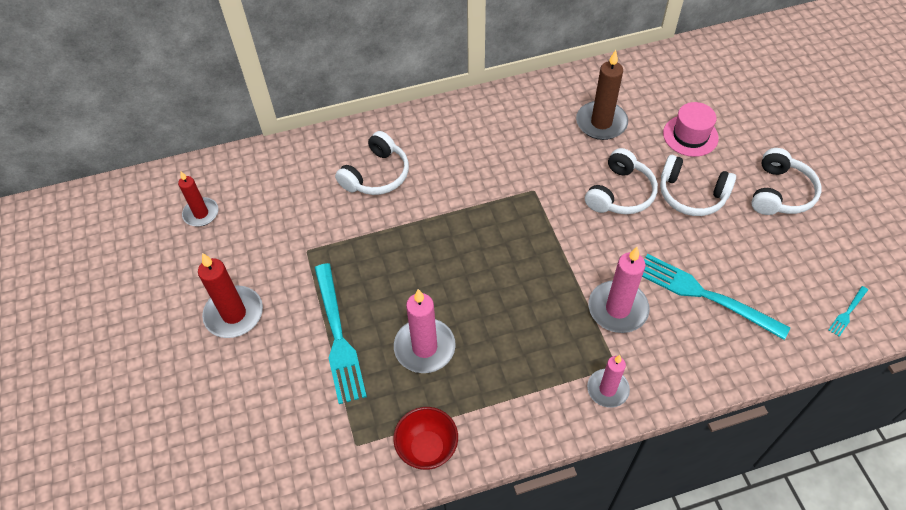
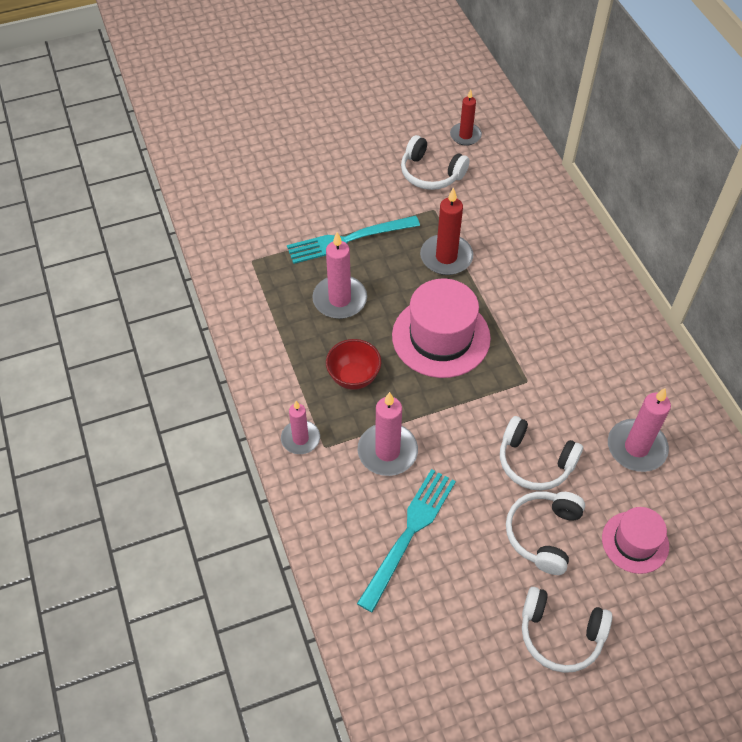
camera: 85 degrees right, 0 degrees up
red candle [198,253,263,338] -> red candle moved to [420,187,473,275]
white headphones [335,131,409,195] -> white headphones moved to [401,135,470,190]
red bowl [393,407,458,470] -> red bowl moved to [326,339,381,390]
brown candle [576,50,628,140] -> pink candle [608,388,671,472]
turquoise fork [829,286,868,337] -> none
none -> pink hat [392,279,491,378]

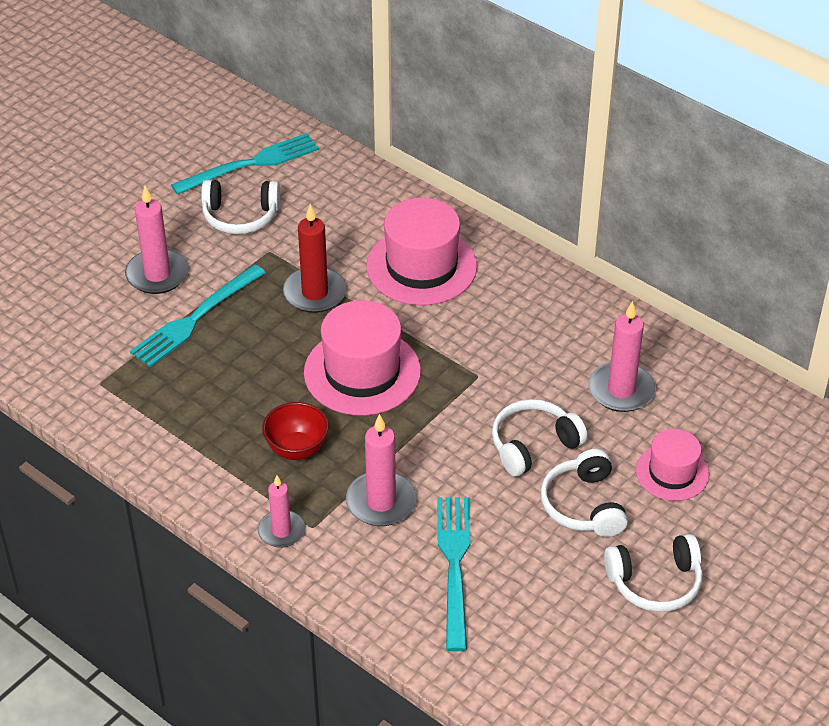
camera: 30 degrees left, 10 degrees down
pink candle [312,232,367,319] -> pink candle moved to [125,186,189,294]
red candle [450,89,482,146] -> turquoise fork [171,133,319,195]
white headphones [500,416,583,491] -> white headphones turned 150 degrees clockwise [492,399,588,477]
none -> pink hat [367,198,477,305]

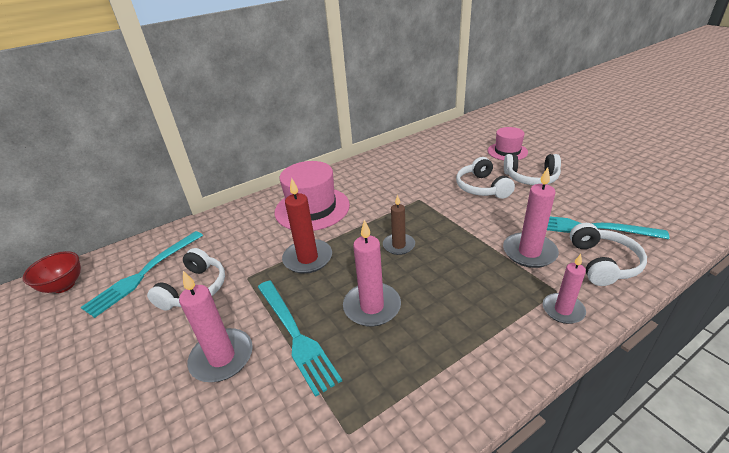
camera: 70 degrees left, 10 degrees down
turquoise fork [171,133,319,195] -> turquoise fork turned 135 degrees counterclockwise [80,231,203,318]
red bowl [262,402,329,460] -> red bowl moved to [23,251,81,293]
pink hat [304,300,421,416] -> brown candle [383,195,415,255]
pink candle [588,301,656,412] -> pink candle moved to [343,220,401,327]
white headphones [604,534,703,612] -> white headphones moved to [570,223,647,286]

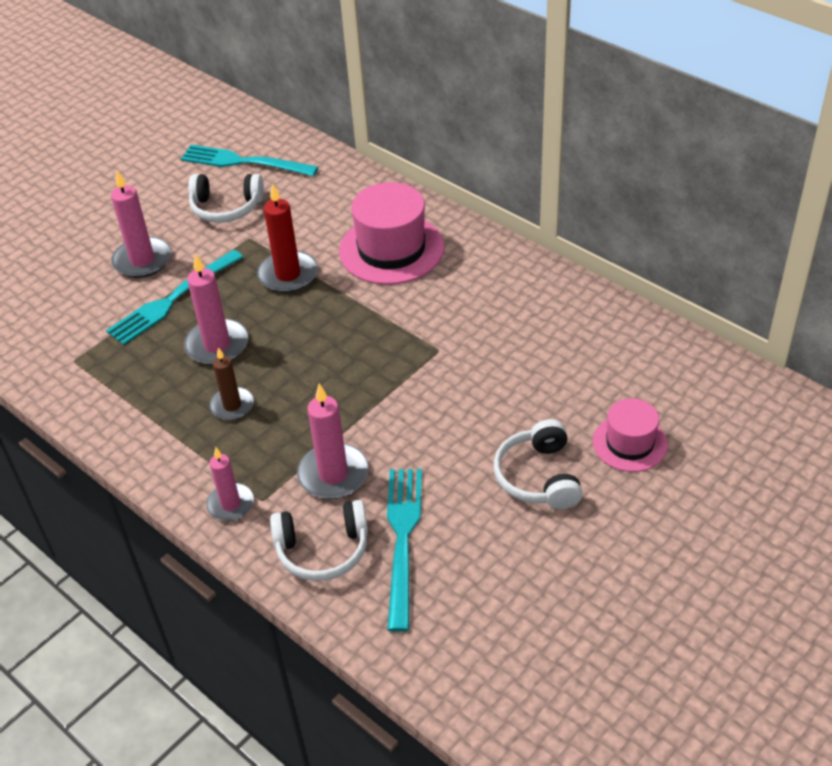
camera: 75 degrees right, 10 degrees up
red bowl [23,251,81,293] -> none
brown candle [383,195,415,255] -> brown candle moved to [209,347,254,420]
white headphones [456,157,515,199] -> none

